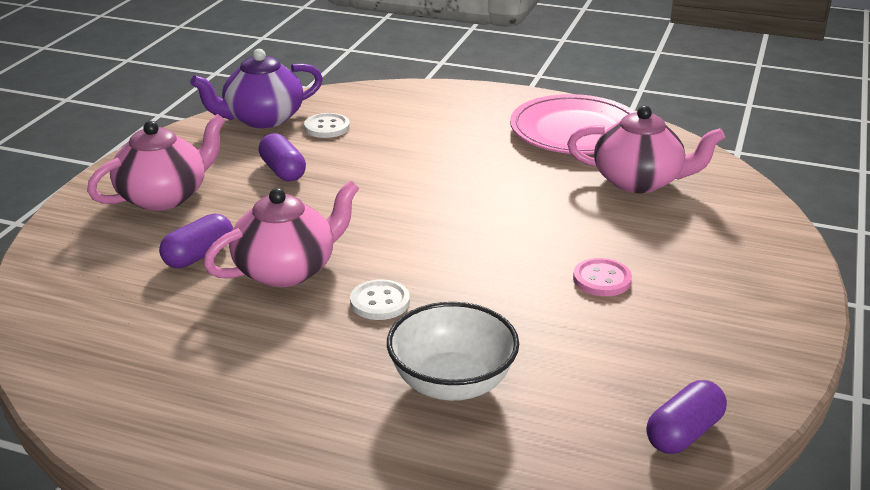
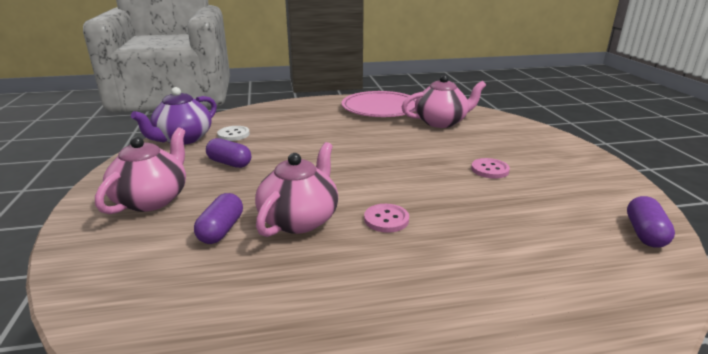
camera: 30 degrees left, 5 degrees down
white button [350,279,410,320] -> pink button [364,204,409,233]
white bowl [387,302,519,401] -> none

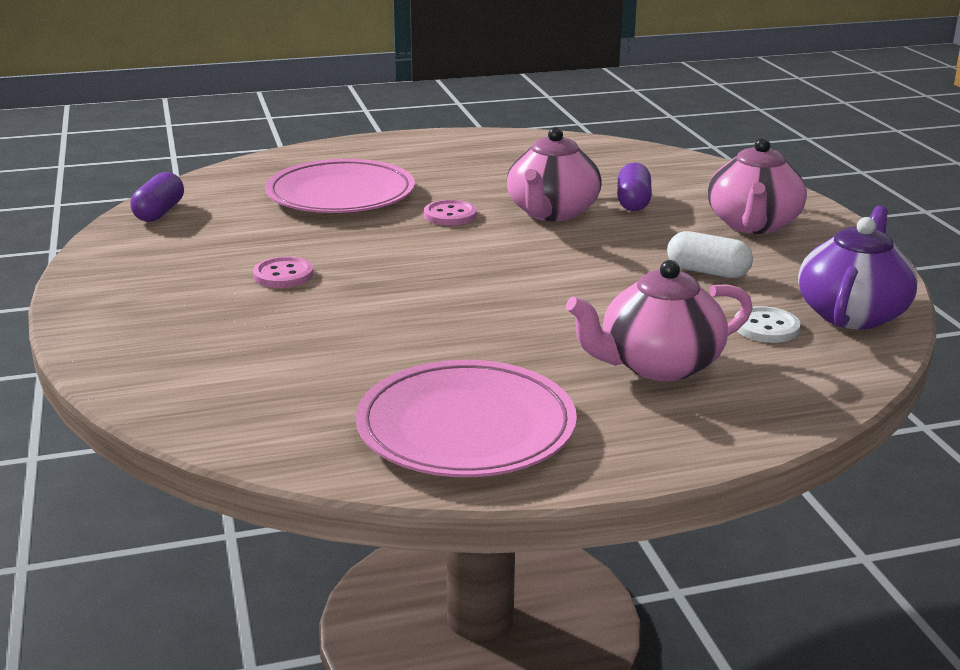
camera: 175 degrees right, 0 degrees up
purple capsule [206,138,251,168] -> white capsule [667,231,753,278]
pink teapot [402,75,486,128] -> pink teapot moved to [566,260,753,381]
none -> pink plate [265,159,415,213]

